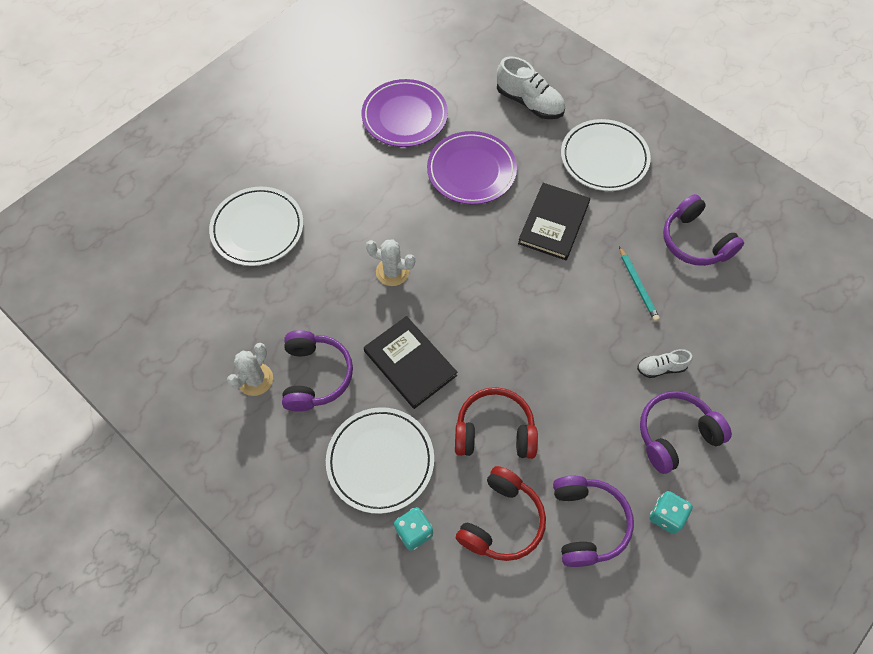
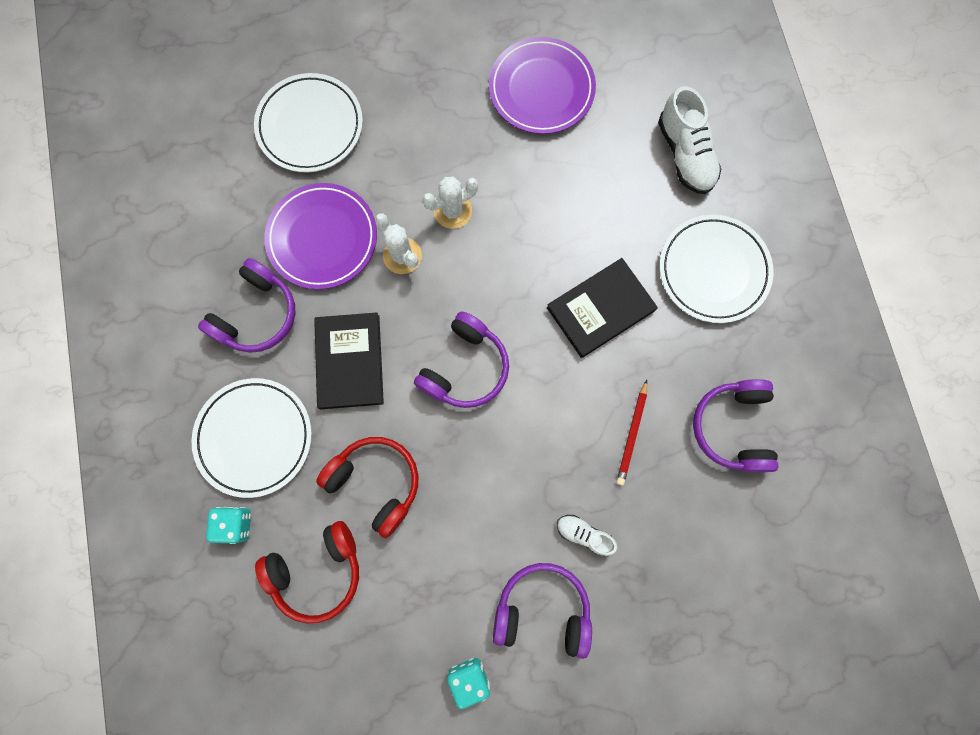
camera: 35 degrees right, 15 degrees up
white cactus [227,343,273,396] -> white cactus moved to [422,176,478,229]
purple plate [427,131,517,205] -> purple plate moved to [264,183,377,289]
purple headphones [553,476,634,567] -> purple headphones moved to [414,311,509,408]
turquoise pencil [619,246,660,322] -> red pencil [616,380,647,485]

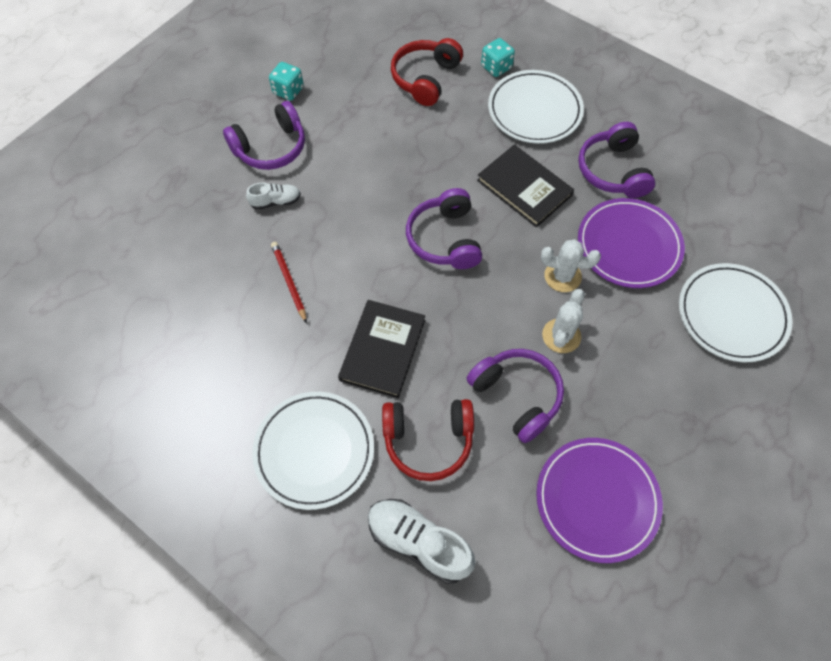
camera: 140 degrees right, 15 degrees down
red headphones [316,437,418,538] -> red headphones moved to [382,399,474,481]
purple headphones [693,379,778,472] -> purple headphones moved to [467,349,564,443]

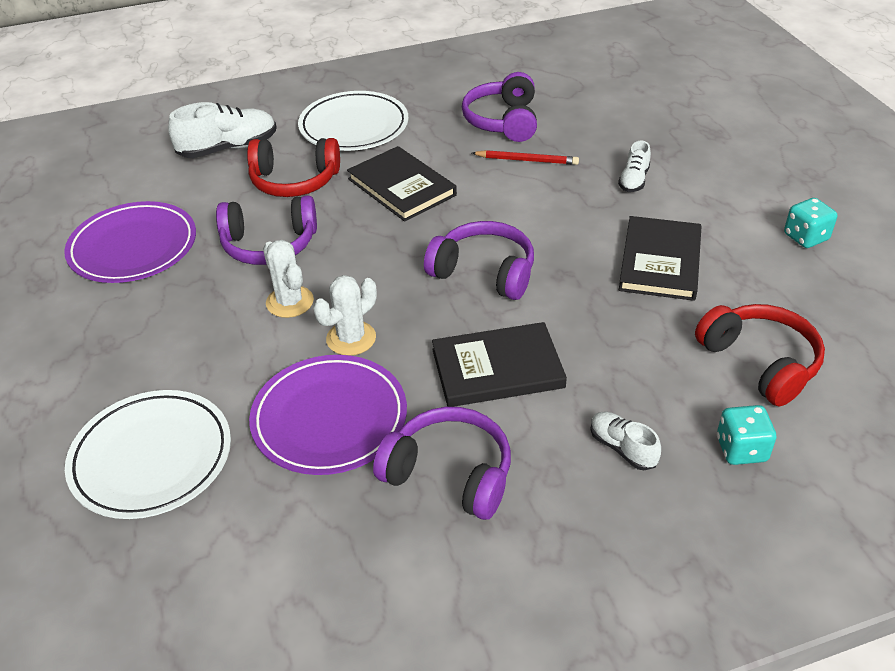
camera: 125 degrees right, 20 degrees down
purple headphones [223,101,305,170] -> purple headphones moved to [462,72,537,142]
red headphones [382,399,474,481] -> red headphones turned 120 degrees counterclockwise [247,138,340,197]
white plate [488,70,584,144] -> white shoe [590,412,661,470]
none -> black book [619,216,702,301]

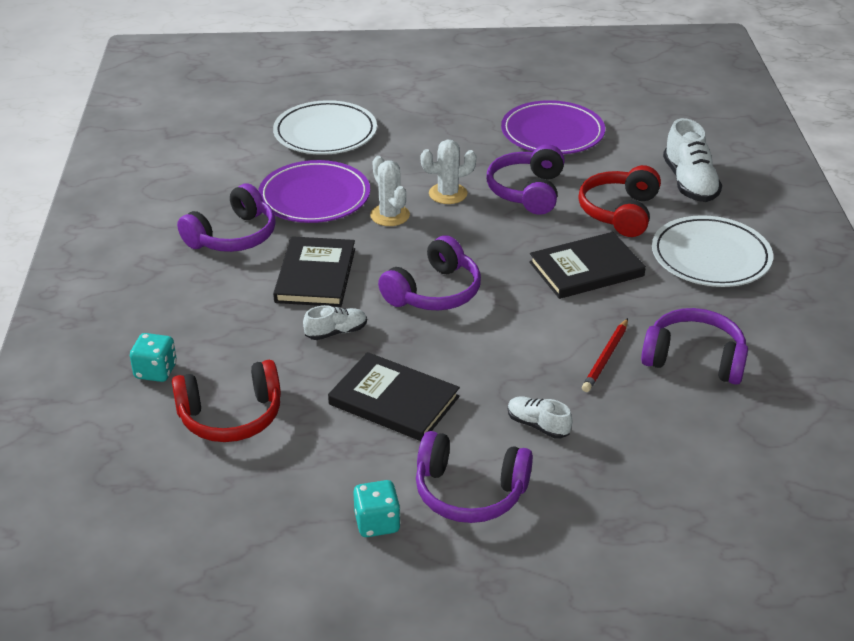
camera: 105 degrees right, 5 degrees down
white shoe [590,412,661,470] -> white shoe moved to [303,305,367,340]
none -> purple headphones [416,431,533,523]

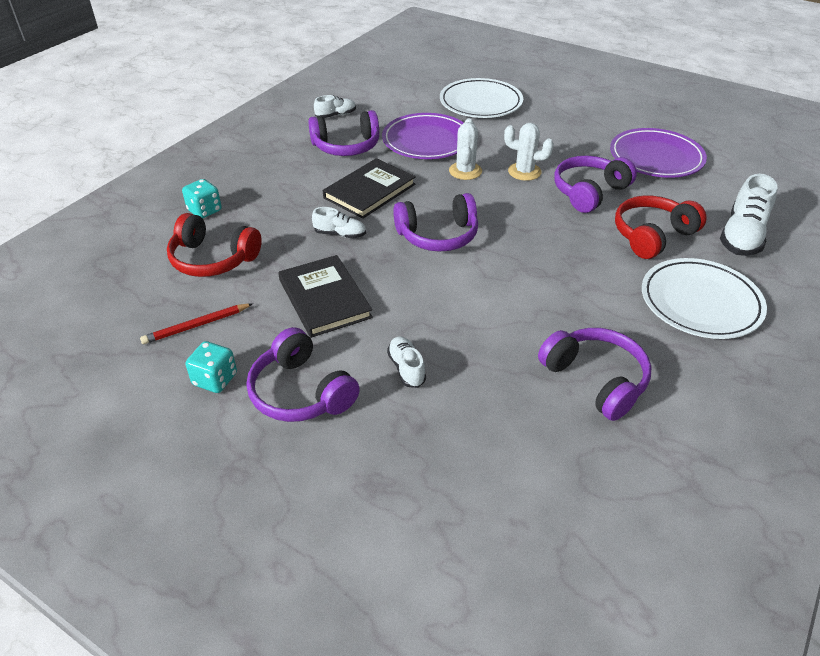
camera: 35 degrees right, 5 degrees up
black book [529,232,646,299] -> none
red pencil [582,318,628,392] -> red pencil moved to [140,303,253,344]
none -> white shoe [314,95,356,118]

